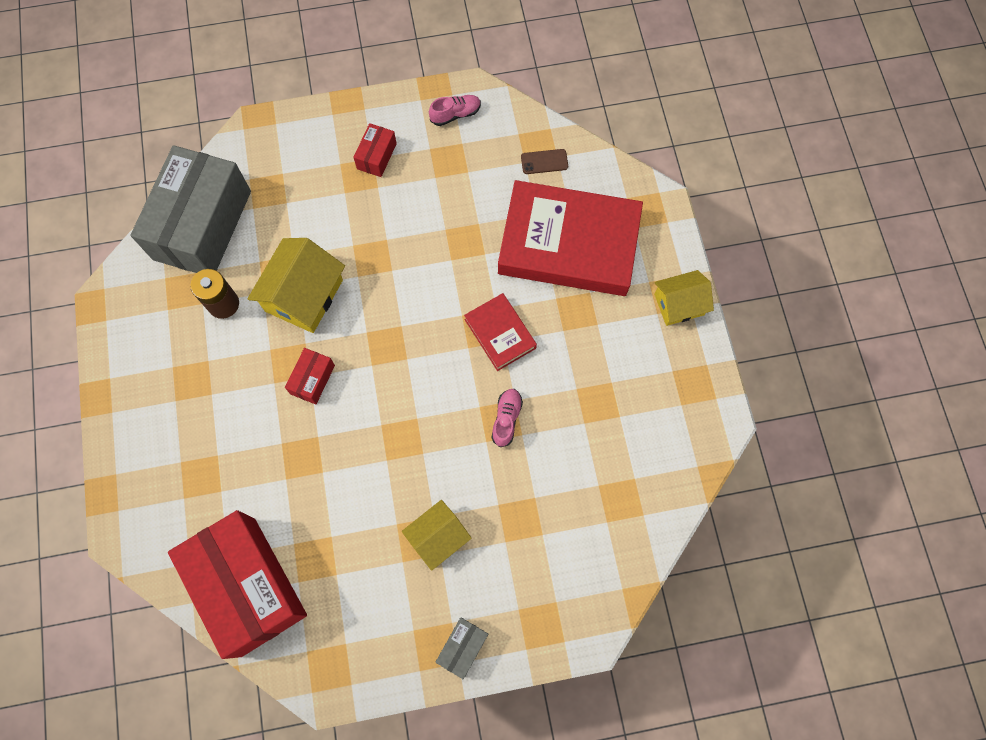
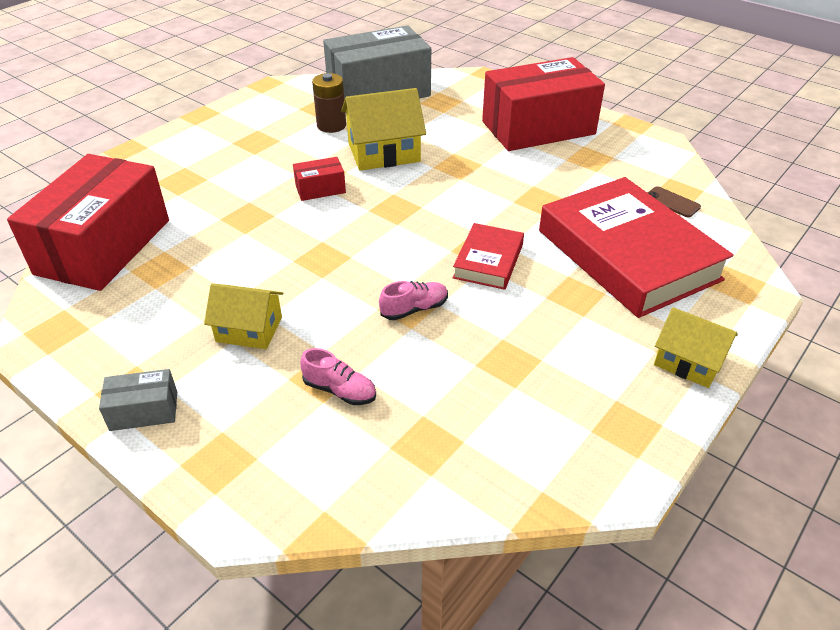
camera: 50 degrees right, 30 degrees down
red box [353,123,397,177] -> red box [482,57,605,151], size x2.39
pink shoe [429,95,481,126] -> pink shoe moved to [300,348,376,405]

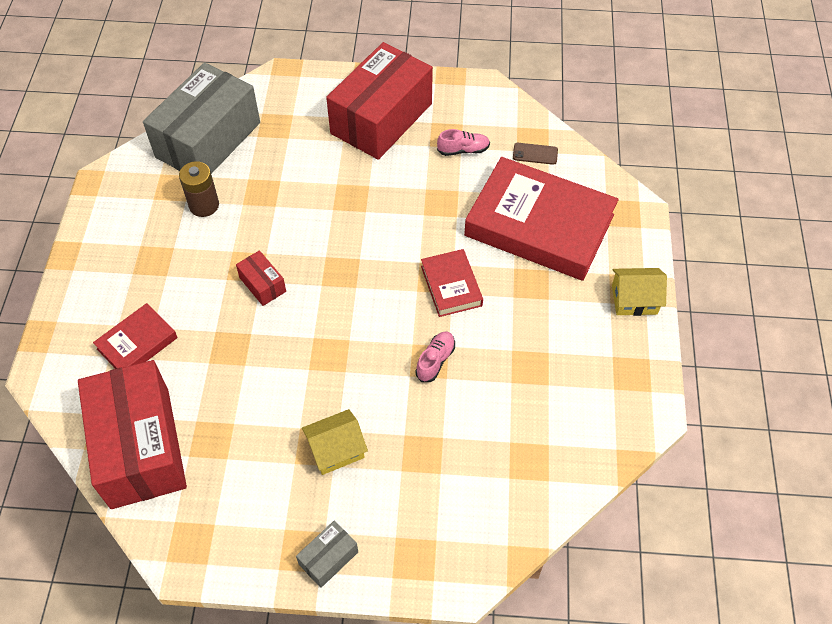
camera: 35 degrees left, 15 degrees up
red box [293,157,346,201] -> red box turned 75 degrees counterclockwise [236,250,286,306]
pink shoe [300,348,376,405] -> pink shoe moved to [437,129,490,156]
yellow house [341,88,426,171] -> none
none -> red book [93,303,178,369]

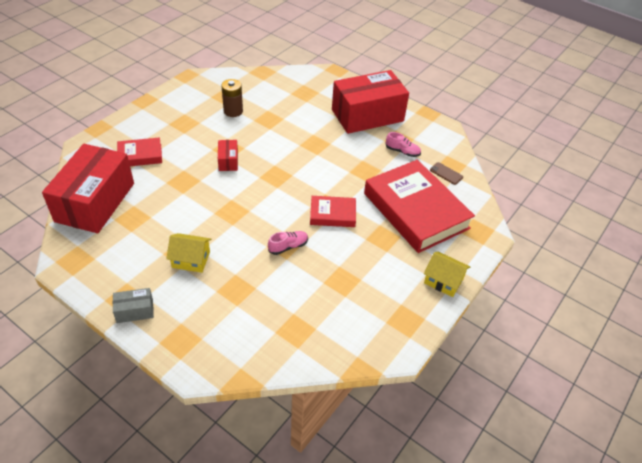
camera: 30 degrees right, 10 degrees down
grey box [143,63,260,174] -> none
red book [421,249,483,317] -> red book turned 75 degrees clockwise [310,196,356,227]

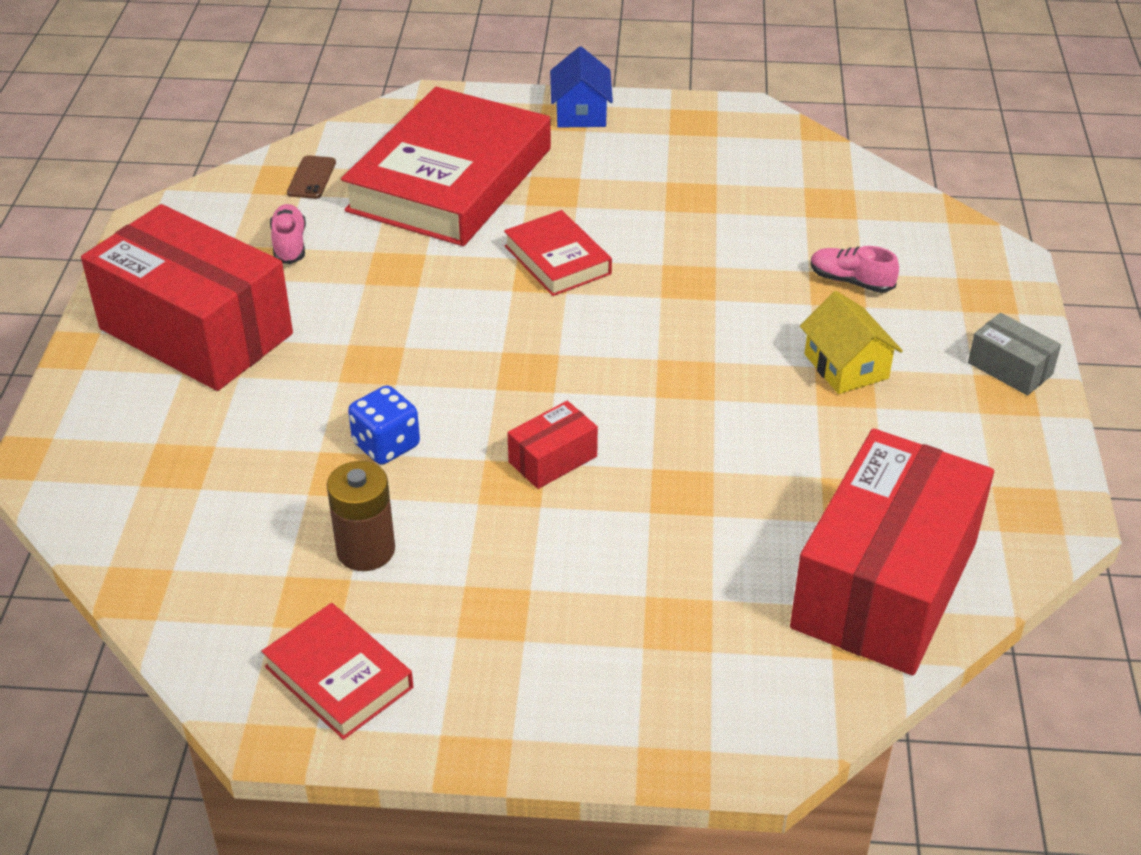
camera: 120 degrees left, 5 degrees down
red box [42,144,134,233] -> red box turned 45 degrees counterclockwise [790,428,994,676]
red book [117,137,162,166] -> red book moved to [261,603,413,740]
pink shoe [268,231,308,255] -> pink shoe moved to [810,246,899,293]
yellow house [424,252,470,297] -> blue house [550,46,613,128]
none -> blue dice [348,385,420,465]

